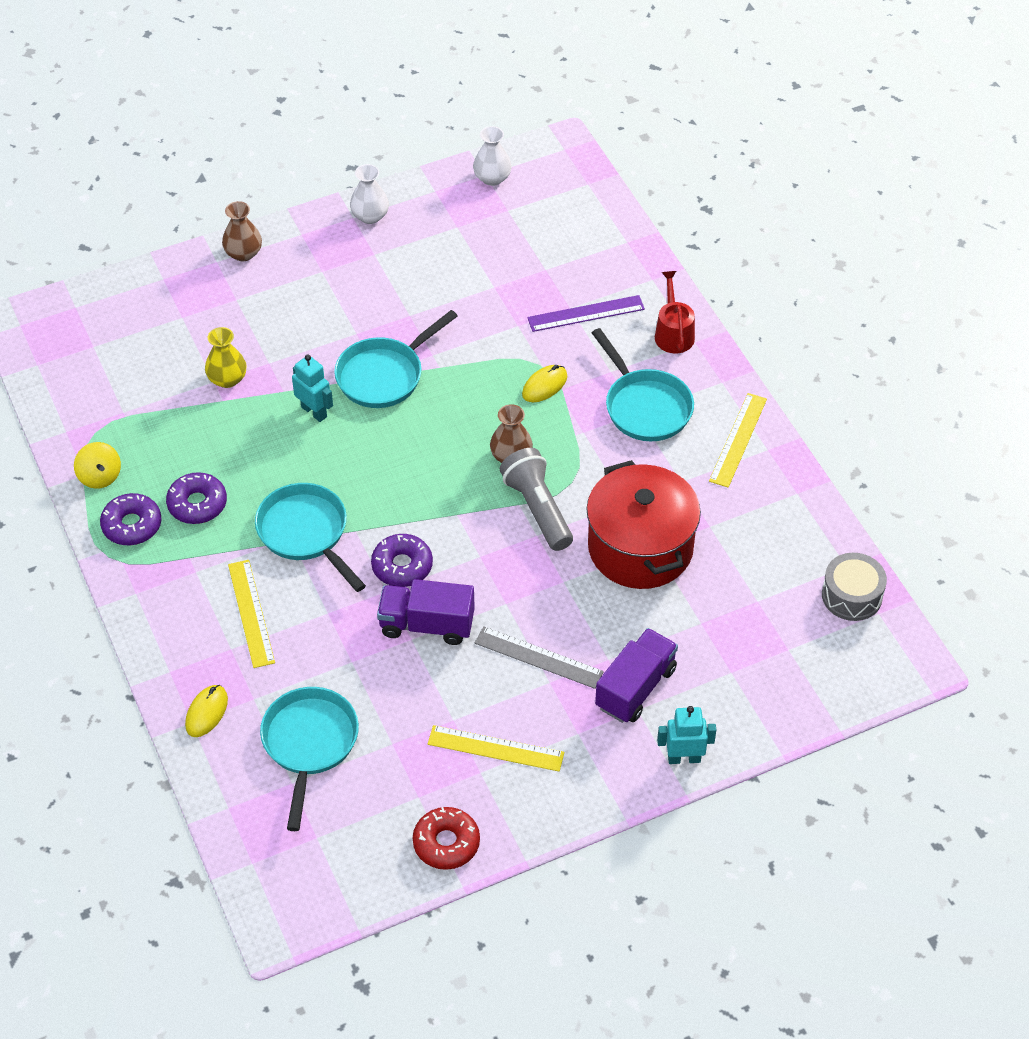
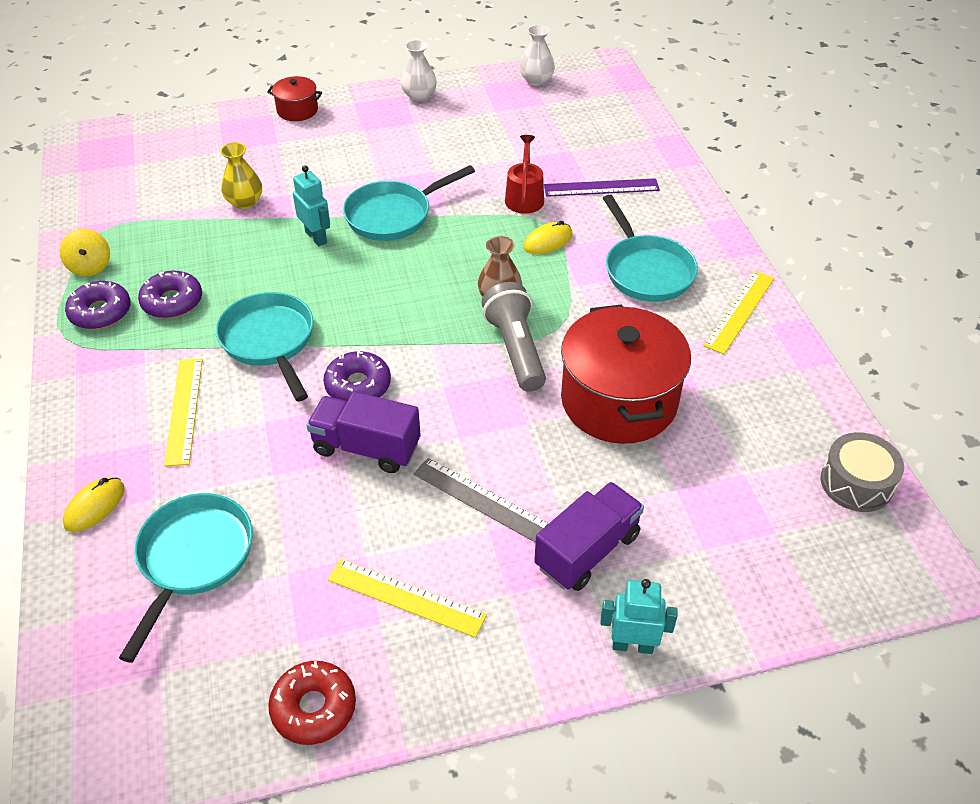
camera: 10 degrees right, 5 degrees down
brown vase [222,201,262,261] -> red pot [267,76,322,121]
red watering can [655,271,695,353] -> red watering can moved to [505,135,544,214]

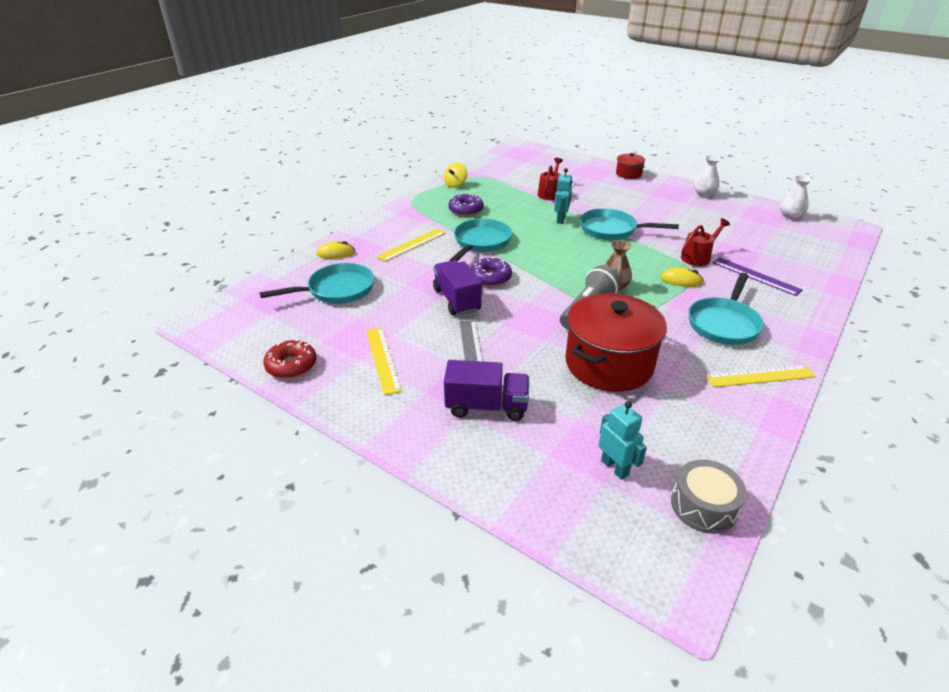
camera: 50 degrees right, 10 degrees down
purple donut [65,281,131,329] -> none
yellow vase [220,142,262,209] -> red watering can [538,158,563,200]
turquoise robot [600,579,678,654] -> turquoise robot moved to [598,401,647,480]

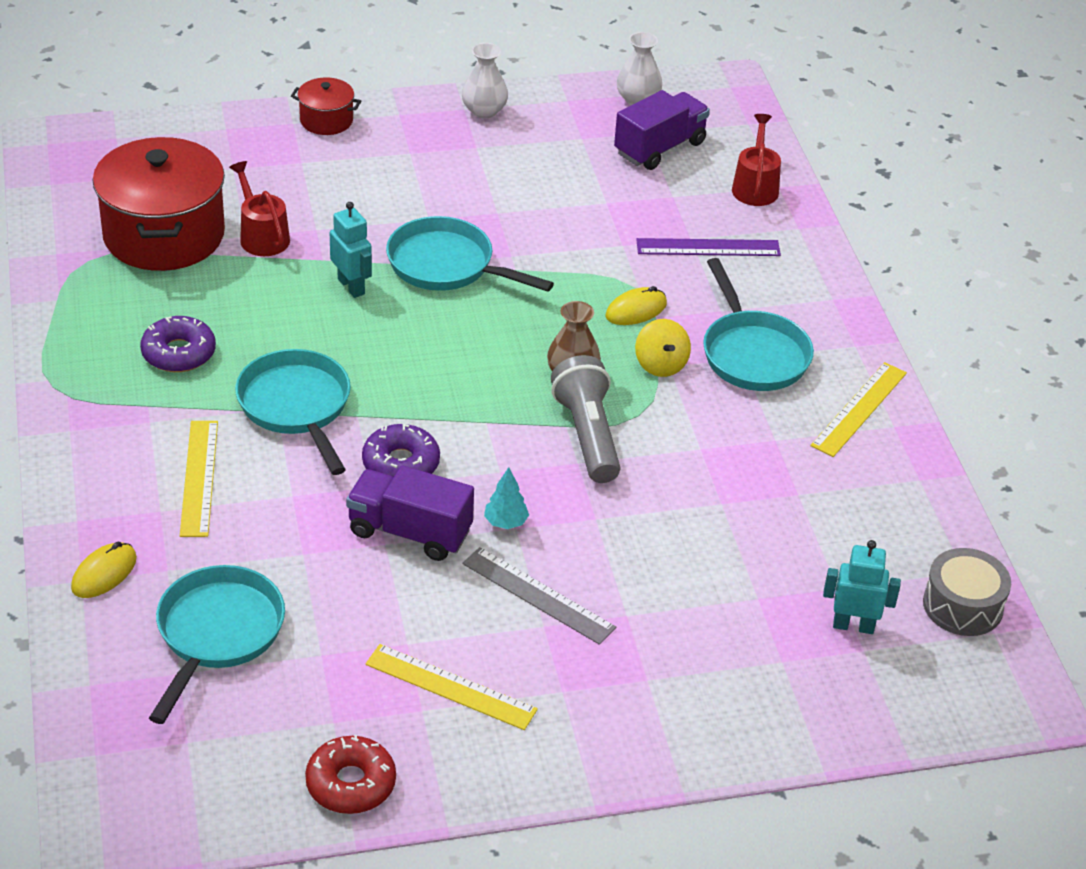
camera: 50 degrees left, 5 degrees up
yellow spinning top [444,163,467,188] -> yellow spinning top moved to [635,319,691,377]
purple truck [444,360,529,421] -> purple truck moved to [614,90,710,170]
red pot [565,293,667,392] -> red pot moved to [93,137,225,271]
turquoise pan [580,208,679,240] -> turquoise pan turned 60 degrees clockwise [386,216,554,292]
red watering can [681,218,730,266] -> red watering can moved to [732,114,781,206]
none -> turquoise tree [484,467,529,529]

